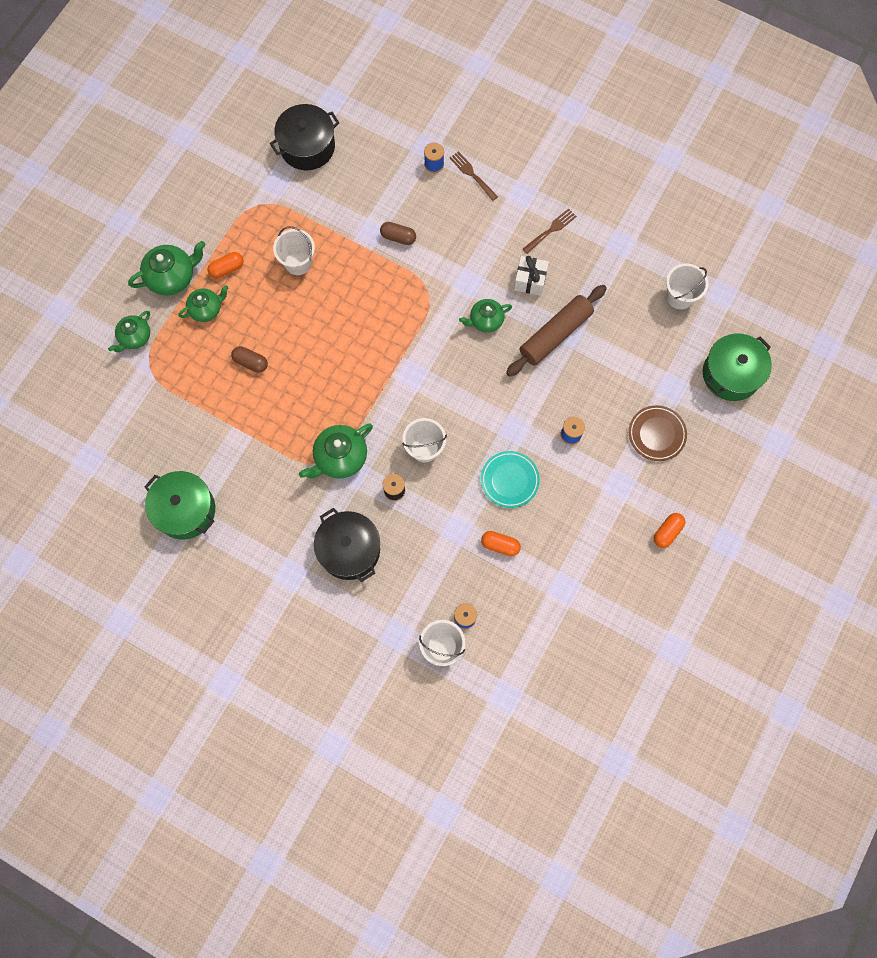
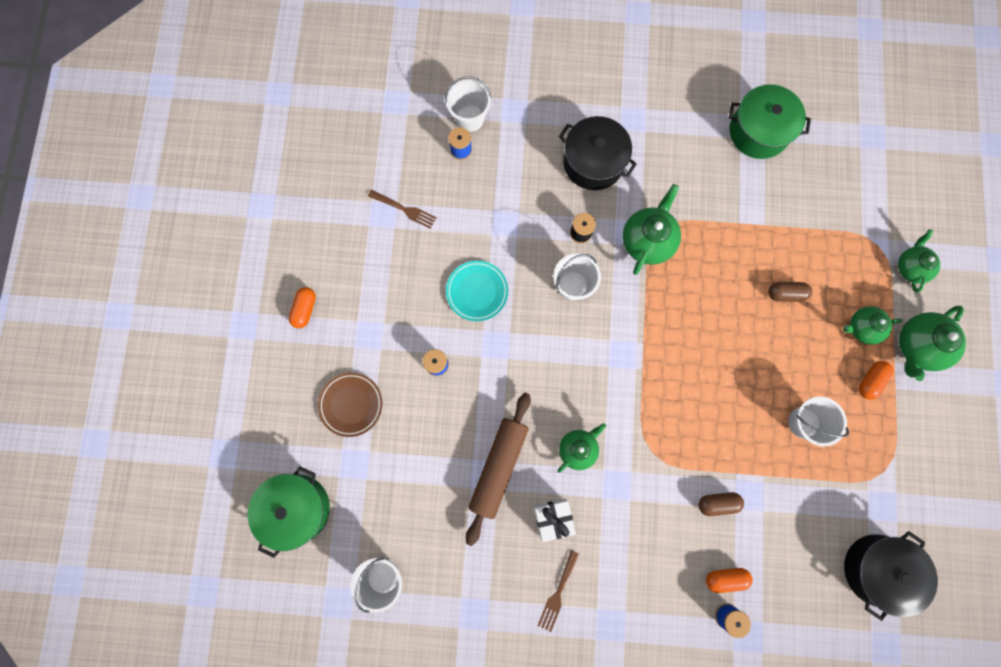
camera: 155 degrees right, 5 degrees up
green teapot [179,285,229,322] -> green teapot turned 45 degrees clockwise [843,306,903,345]
brown fork [450,151,498,201] -> brown fork moved to [368,190,437,229]
orange capsule [481,531,521,556] -> orange capsule moved to [706,568,752,593]

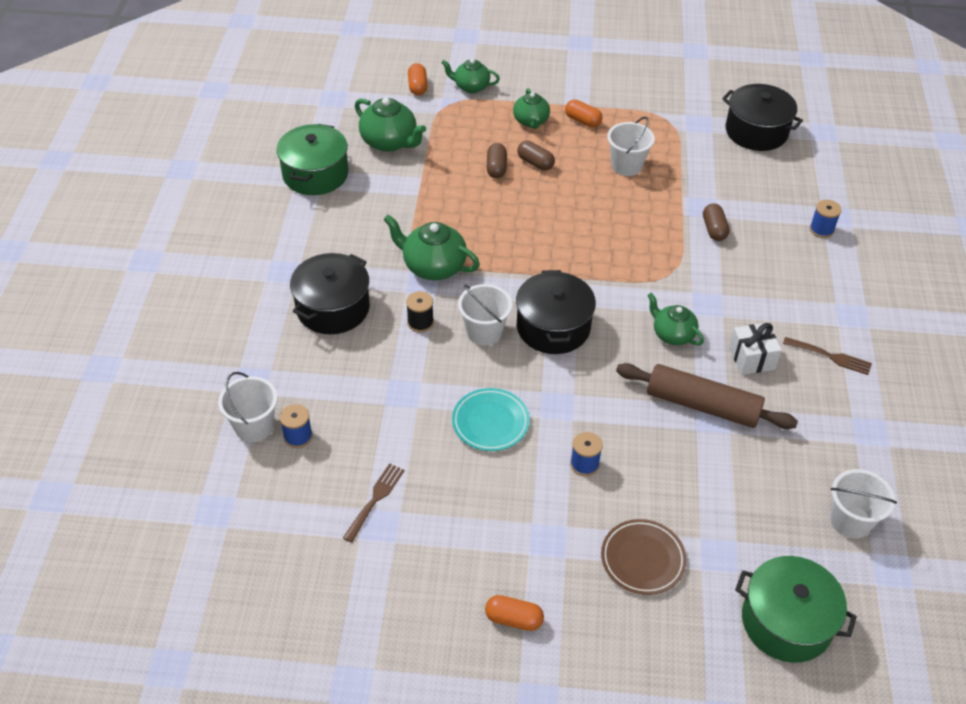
camera: 90 degrees left, 30 degrees down
orange capsule [706,568,752,593] -> orange capsule moved to [408,63,428,95]
green teapot [899,306,966,381] -> green teapot moved to [355,97,426,152]
none -> black pot [516,270,596,354]
none -> brown capsule [517,141,555,171]

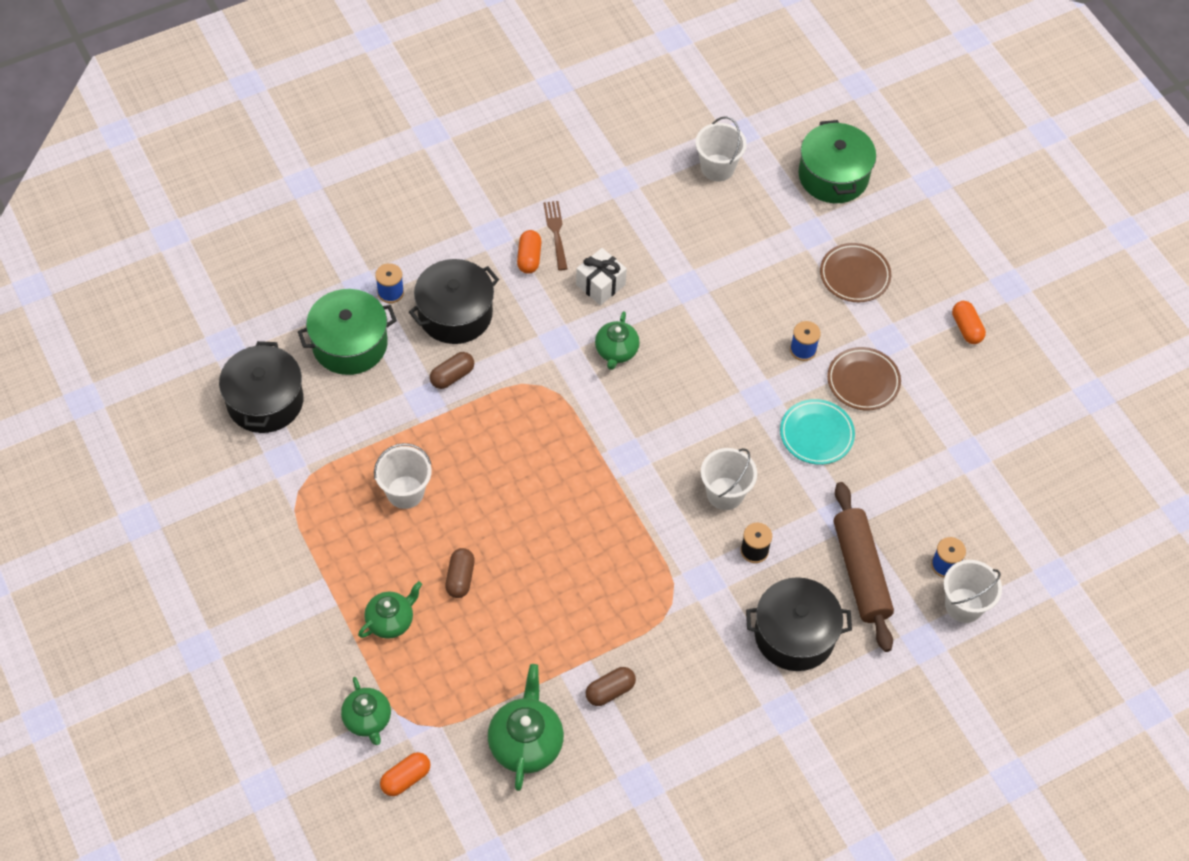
camera: 125 degrees left, 10 degrees up
green pot [277,124,348,195] -> green pot moved to [298,289,397,375]
brown fork [343,463,405,542] -> none
green teapot [384,215,480,280] -> none
brown capsule [487,143,507,178] -> brown capsule moved to [586,667,636,706]
black pot [516,270,596,354] -> black pot moved to [409,259,499,344]
orange capsule [565,99,603,127] -> orange capsule moved to [517,230,541,274]
brown rolling pin [616,363,798,429] -> brown rolling pin moved to [834,482,894,652]
none -> brown plate [827,347,901,410]

